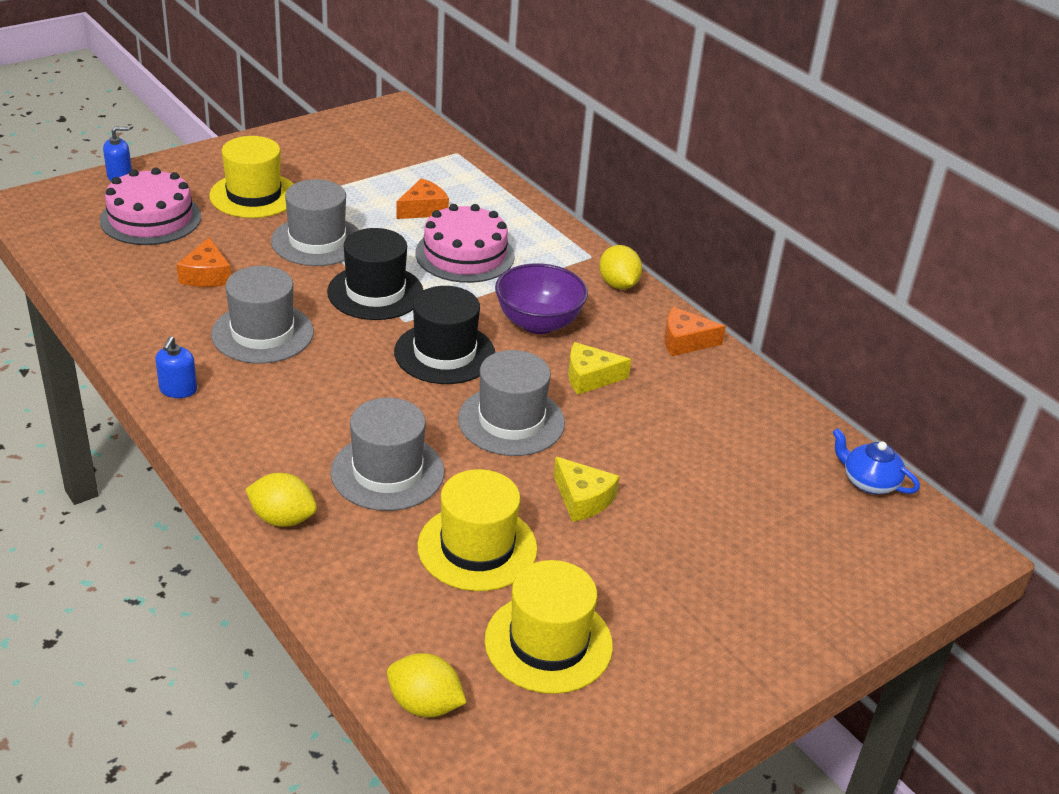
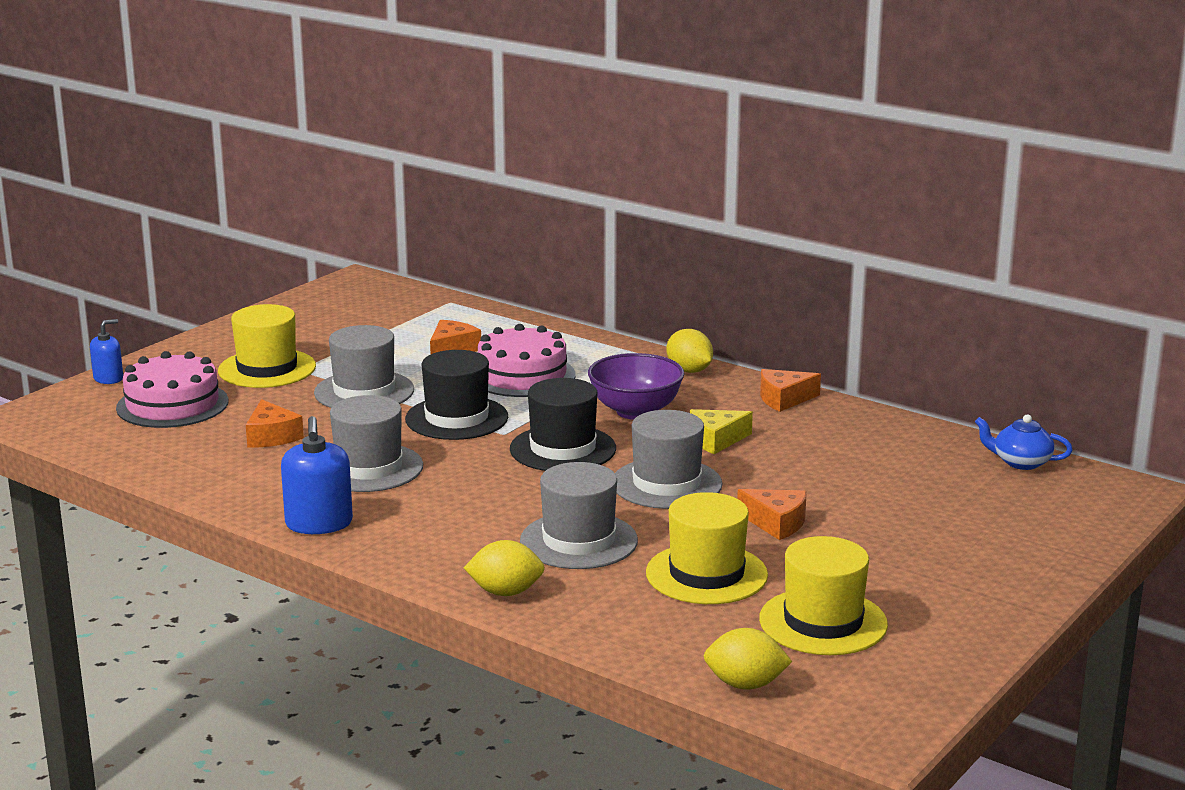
camera: 15 degrees left, 15 degrees down
blue soap dispenser [155,336,197,398] -> blue soap dispenser [281,416,353,534], size x1.63
yellow cheese [553,457,620,522] -> orange cheese [737,489,807,540]

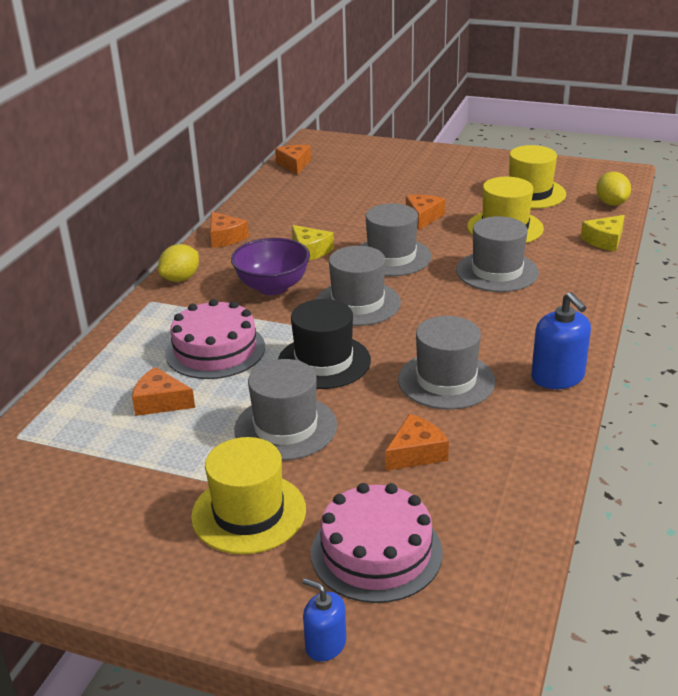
camera: 105 degrees left, 10 degrees up
blue soap dispenser [281,416,353,534] -> blue soap dispenser turned 90 degrees clockwise [531,292,591,389]
yellow lemon [464,540,545,596] -> none
black hat [510,378,616,471] -> grey hat [316,246,401,326]
blue teapot [975,414,1073,470] -> orange cheese [275,145,311,175]
none -> yellow cheese [581,215,625,252]

